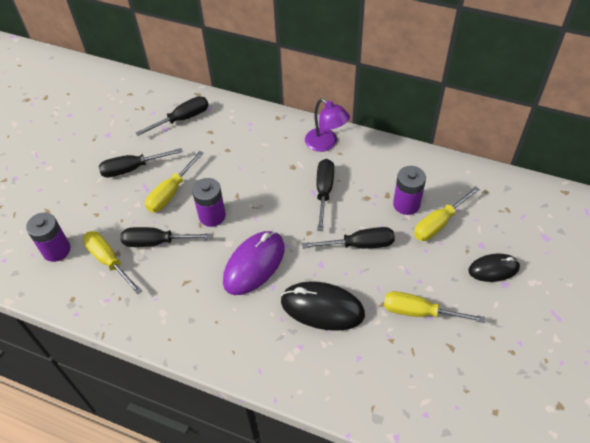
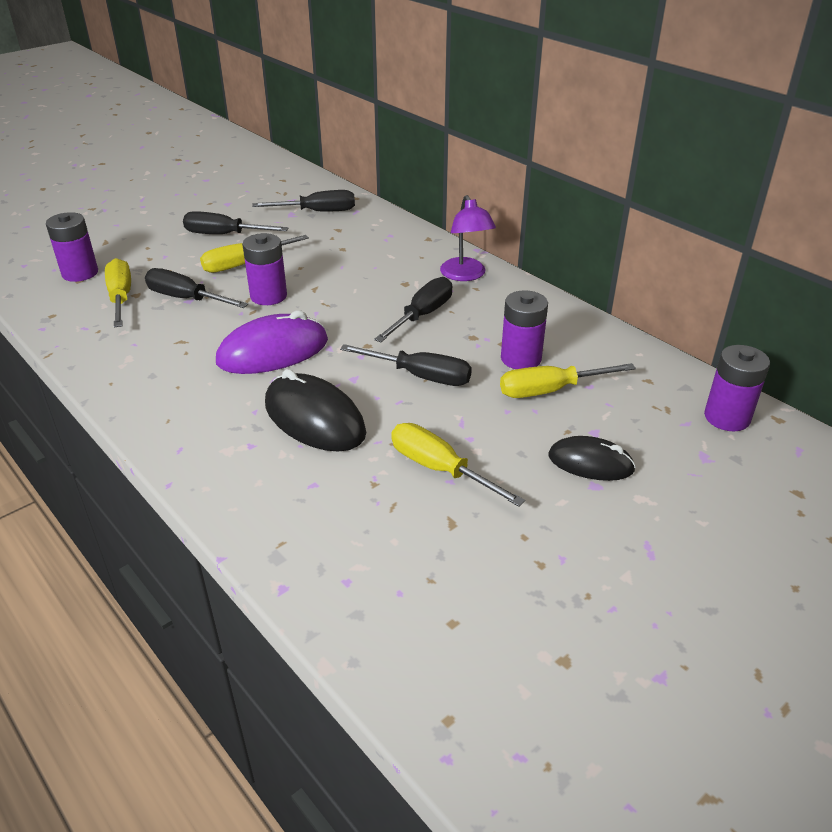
camera: 25 degrees right, 15 degrees down
none -> purple battery [704,345,770,431]

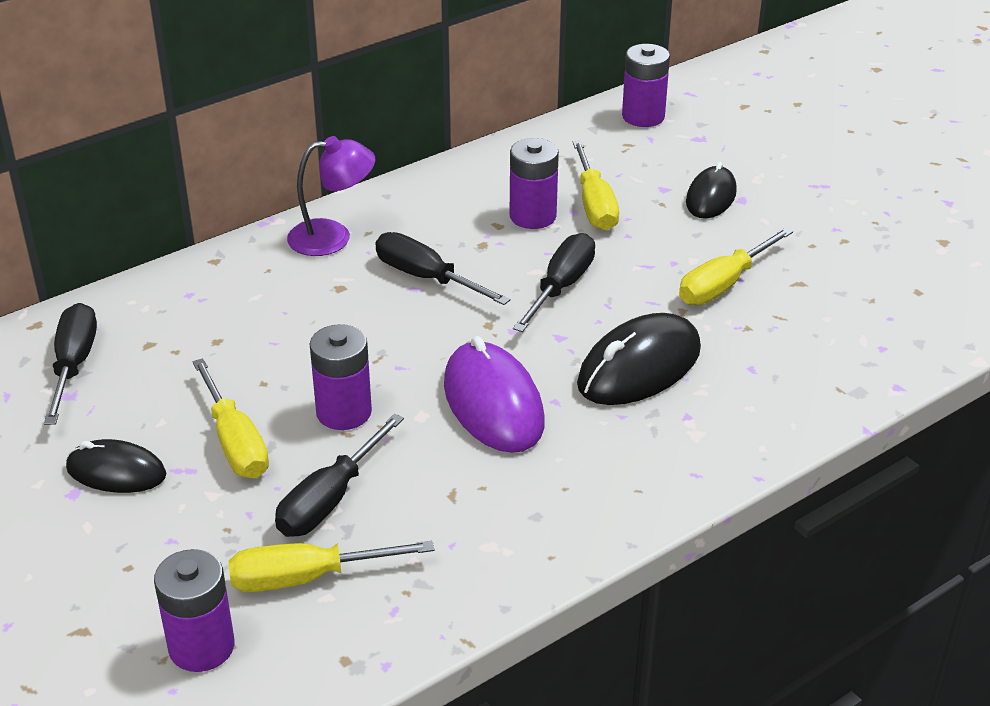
camera: 85 degrees left, 0 degrees up
black screwdriver [183,211,289,234] -> black mouse [66,439,166,493]

